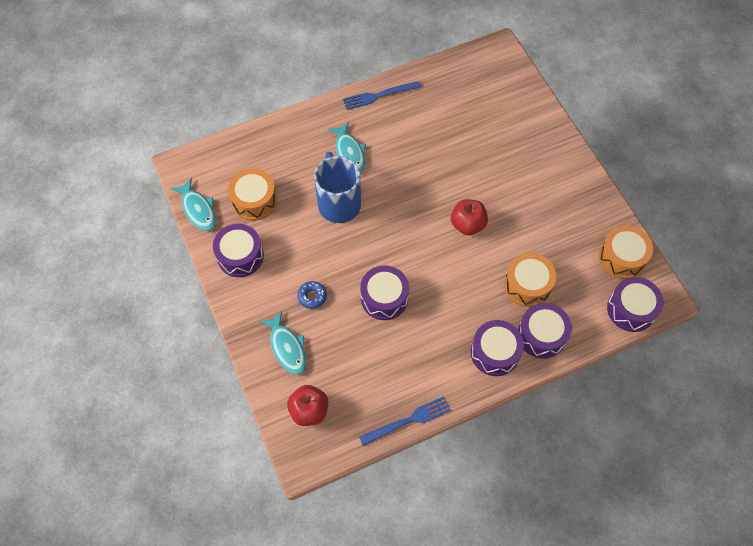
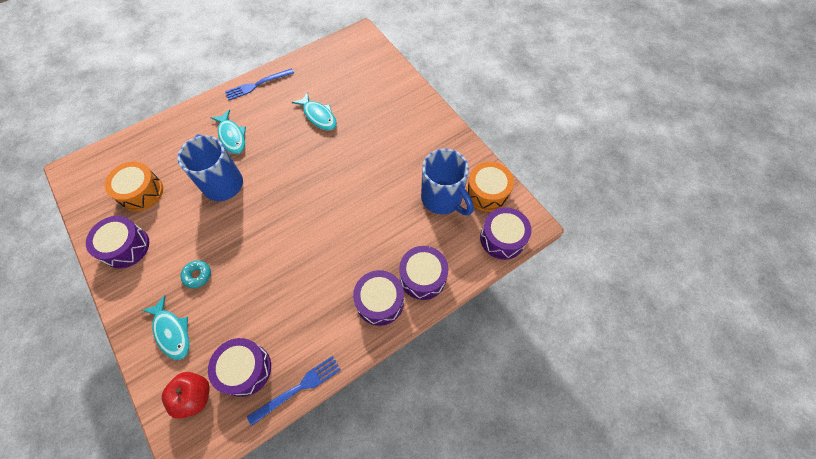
camera: 10 degrees left, 0 degrees up
turquoise fish [171,178,216,231] -> turquoise fish moved to [292,92,337,131]
blue donut [297,281,327,309] -> turquoise donut [180,260,211,288]
purple drum [360,266,409,320] -> purple drum moved to [208,338,271,397]
red apple [451,199,488,235] -> none
orange drum [504,253,556,307] -> none
none -> blue mug [421,148,474,215]

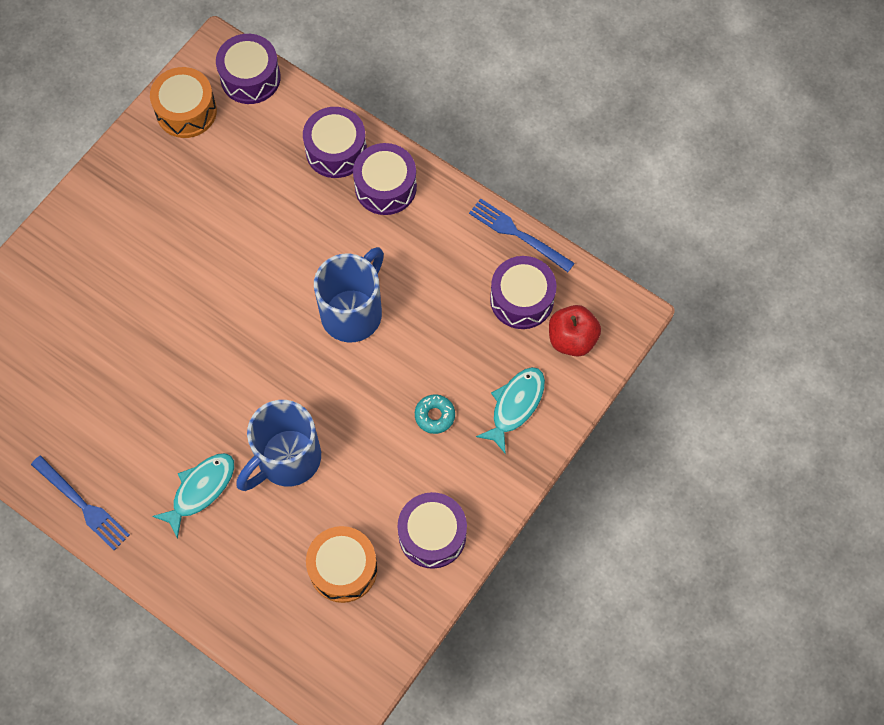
camera: 110 degrees left, 5 degrees up
turquoise fish [292,92,337,131] -> none
blue mug [421,148,474,215] -> blue mug moved to [314,247,384,342]

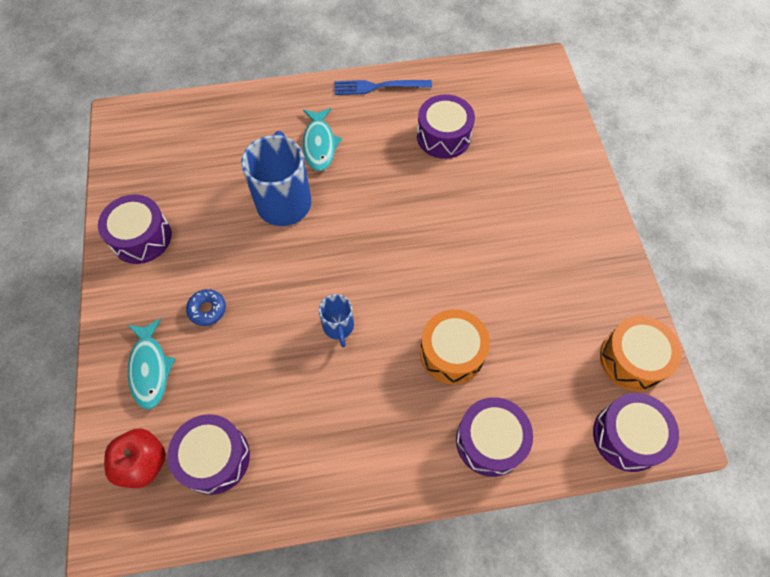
camera: 135 degrees right, 5 degrees down
orange drum [306,526,378,603] -> orange drum moved to [420,309,490,385]
blue mug [314,247,384,342] -> blue mug [319,294,354,347], size x0.52
purple drum [353,143,417,215] -> purple drum moved to [417,94,475,159]
turquoise donut [415,394,455,434] -> blue donut [186,289,226,326]
blue fork [469,198,575,272] -> none

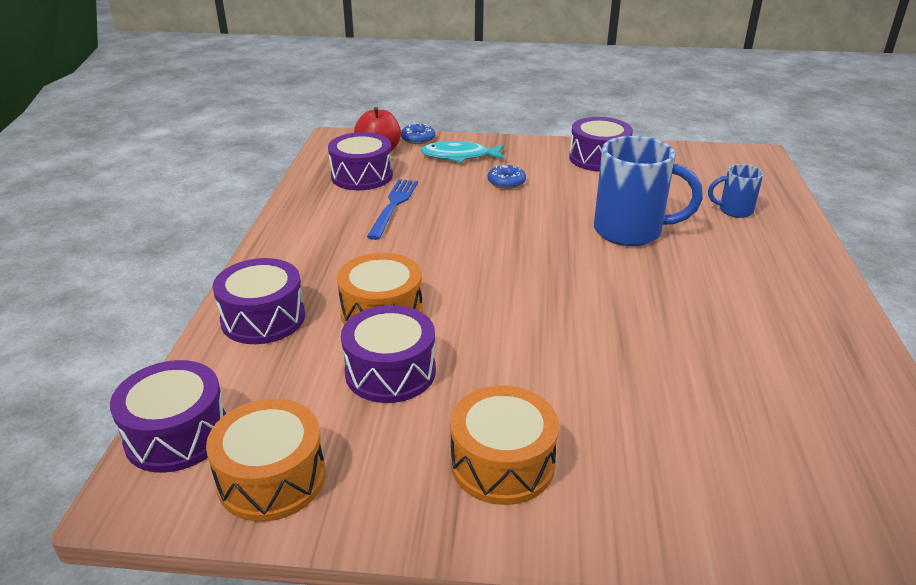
camera: 105 degrees right, 30 degrees down
turquoise fish [303,108,342,171] -> none
blue mug [319,294,354,347] -> blue mug moved to [708,164,763,218]
blue fork [334,80,432,95] -> blue fork moved to [367,179,418,240]
purple drum [417,94,475,159] -> purple drum moved to [341,305,436,403]
none -> blue donut [401,124,435,144]
none -> orange drum [450,385,559,505]

